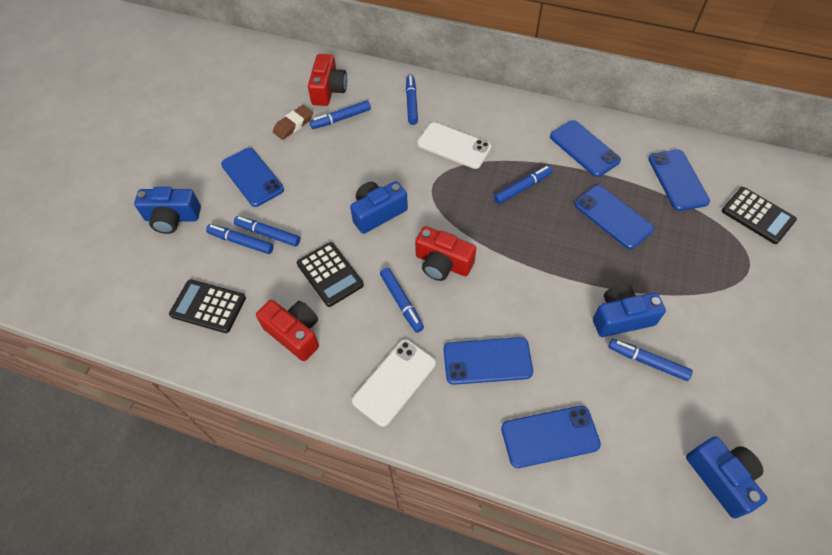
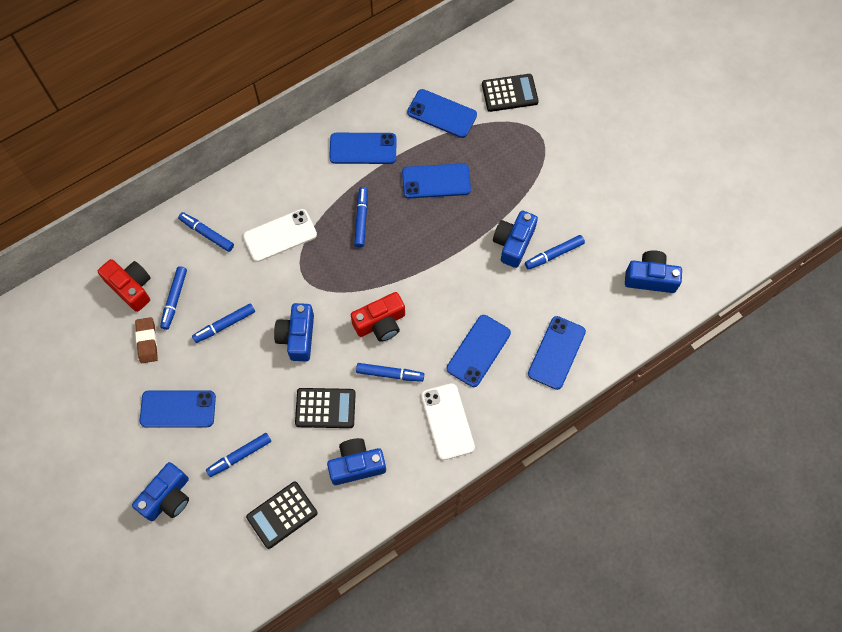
camera: 55 degrees left, 10 degrees up
blue marker [234,216,300,247] -> blue marker moved to [192,303,255,343]
red camera [256,300,319,361] -> blue camera [327,438,386,485]

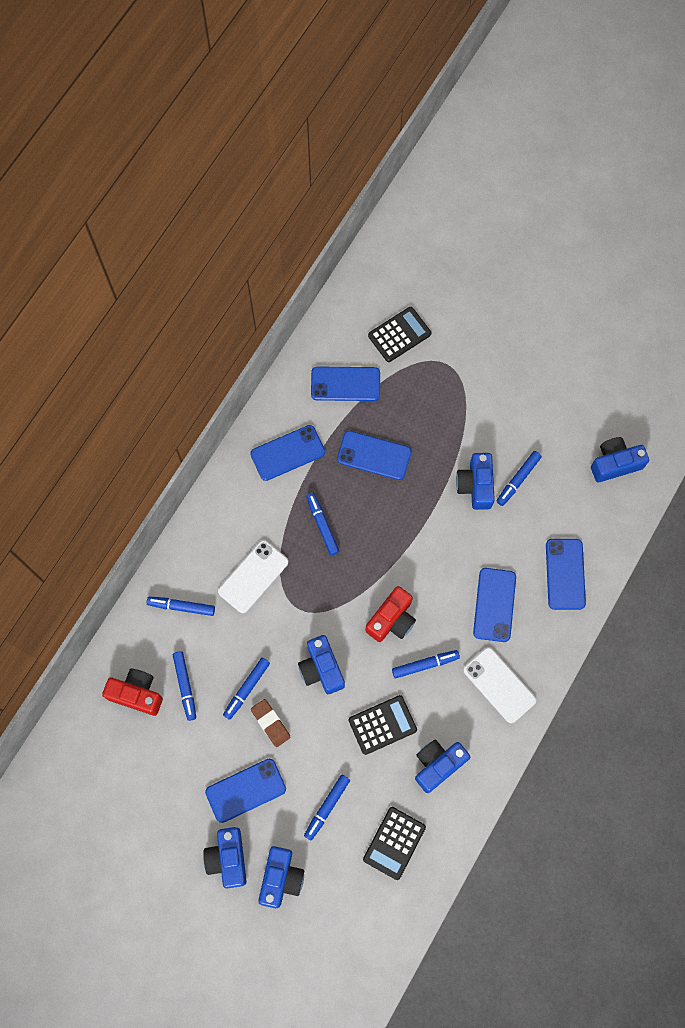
camera: 25 degrees left, 5 degrees up
brown eraser [135,317,158,363] -> brown eraser moved to [251,699,291,747]
blue phone [402,163,471,198] -> blue phone turned 45 degrees clockwise [337,431,411,480]
none -> blue camera [203,827,247,888]

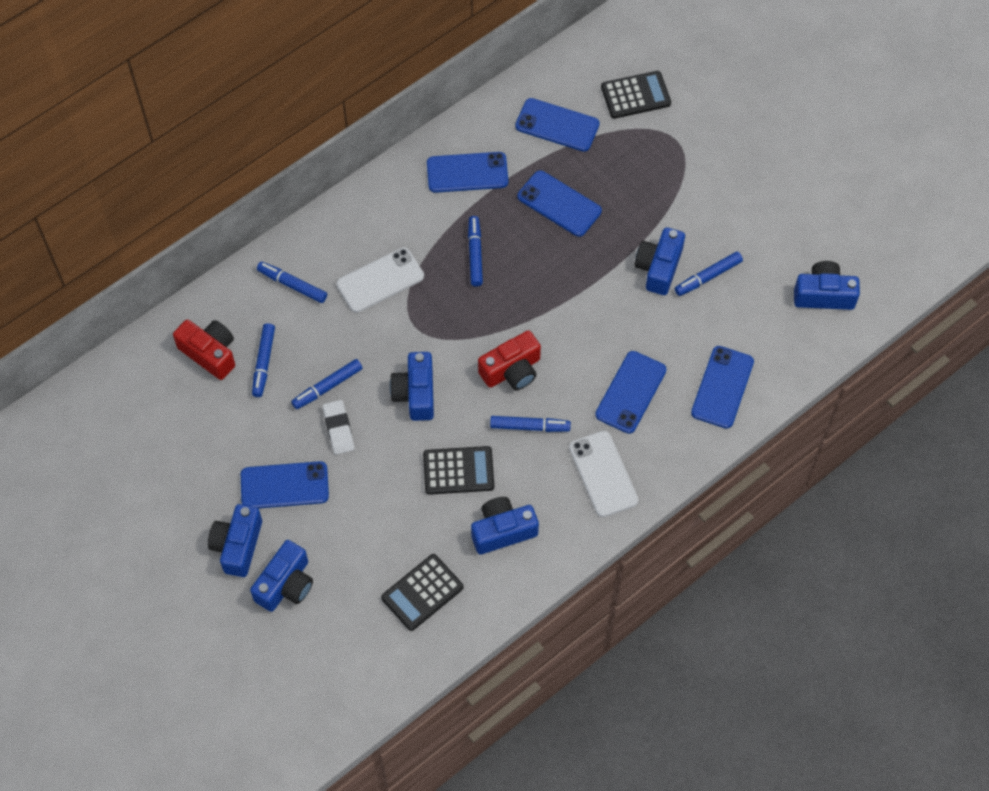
camera: 20 degrees right, 10 degrees down
brown eraser [251,699,291,747] -> white eraser [323,400,355,454]
blue marker [304,775,350,840] -> none

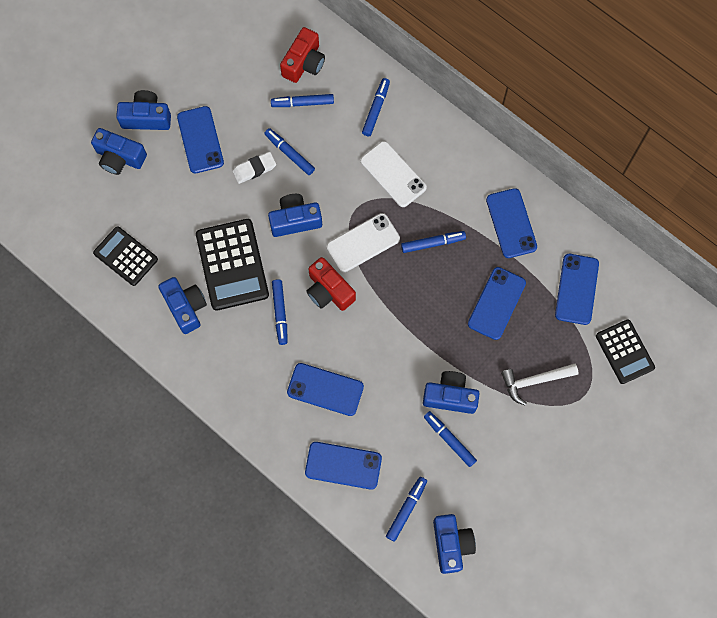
camera: 80 degrees right, 10 degrees up
black calculator [423,446,494,495] -> black calculator [196,219,269,311], size x1.53
white phone [569,431,638,517] -> white phone moved to [326,213,400,272]
none -> blue marker [386,477,427,542]
none -> white hammer [501,363,578,405]

